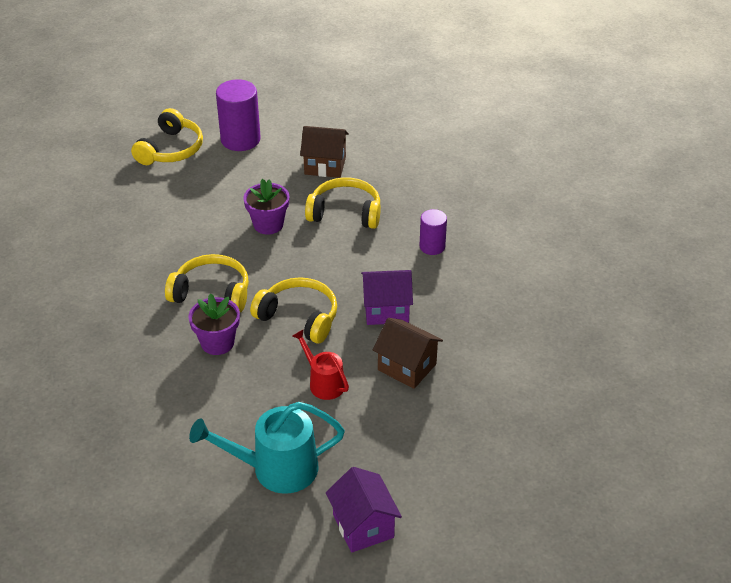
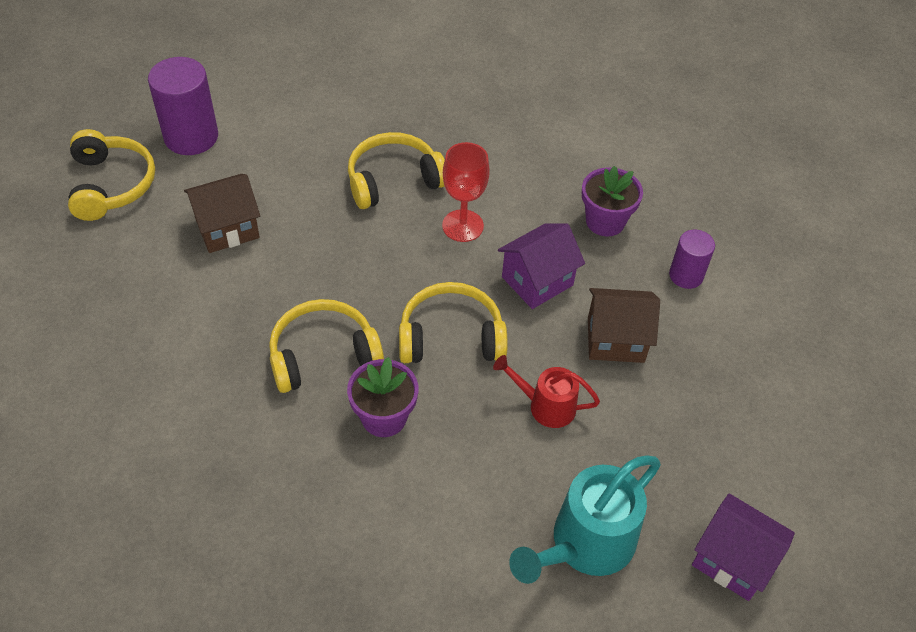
camera: 35 degrees left, 10 degrees up
purple flower pot [244,179,289,235] -> purple flower pot moved to [582,166,643,236]
brown house [300,126,349,178] -> brown house moved to [184,174,260,253]
purple cylinder [419,209,447,255] -> purple cylinder moved to [669,230,715,289]
none -> red goblet [442,142,490,242]

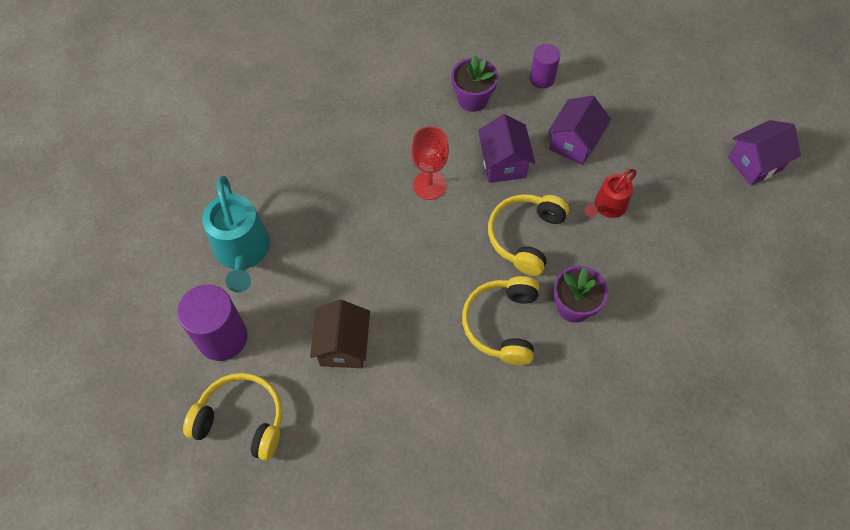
camera: 60 degrees left, 10 degrees up
yellow headphones [348,132,445,209] -> none
turquoise watering can [509,455,661,584] -> turquoise watering can moved to [202,176,270,292]
brown house [588,288,660,363] -> purple house [548,95,611,165]

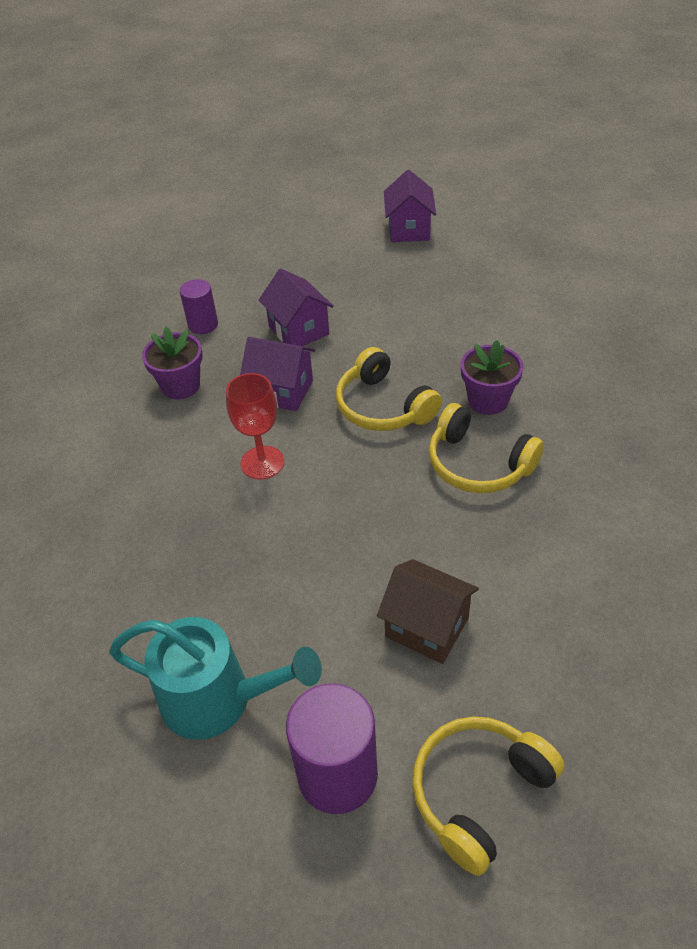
camera: 60 degrees left, 15 degrees down
red watering can [585,169,636,218] -> none

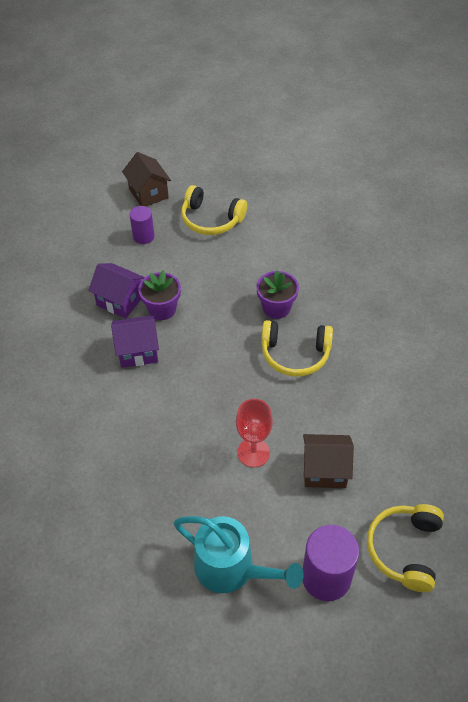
camera: 30 degrees left, 5 degrees up
turquoise watering can [109,617,322,740] -> turquoise watering can turned 45 degrees clockwise [174,516,304,593]
purple flower pot [142,327,203,399] -> purple flower pot moved to [138,270,181,320]
purple cylinder [180,279,218,334] -> purple cylinder moved to [129,206,155,244]
red goblet [226,373,284,480] -> red goblet moved to [236,399,273,467]
yellow headphones [336,347,442,431] -> yellow headphones moved to [181,185,247,235]
purple house [384,170,436,242] -> brown house [122,152,171,206]

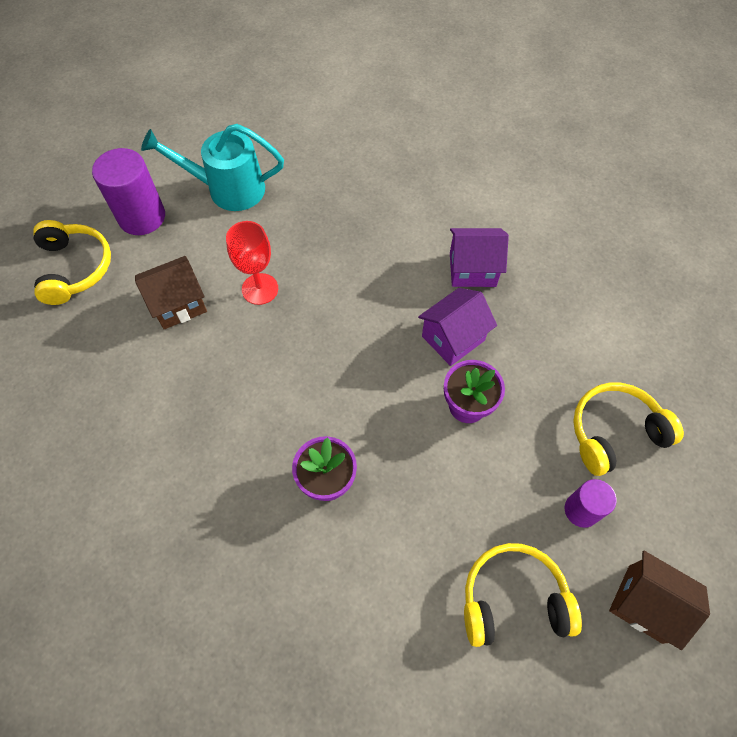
camera: 150 degrees right, 10 degrees up
purple house [88,263,145,318] -> purple house moved to [450,228,509,287]
yellow headphones [261,320,333,376] -> yellow headphones moved to [573,383,684,476]

